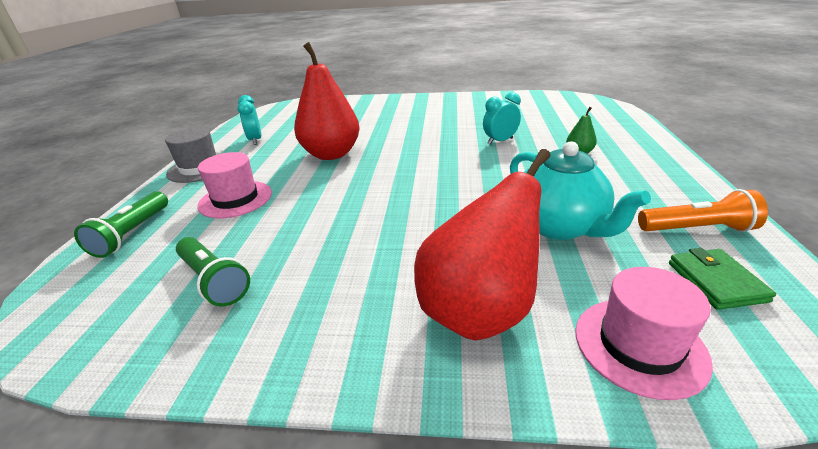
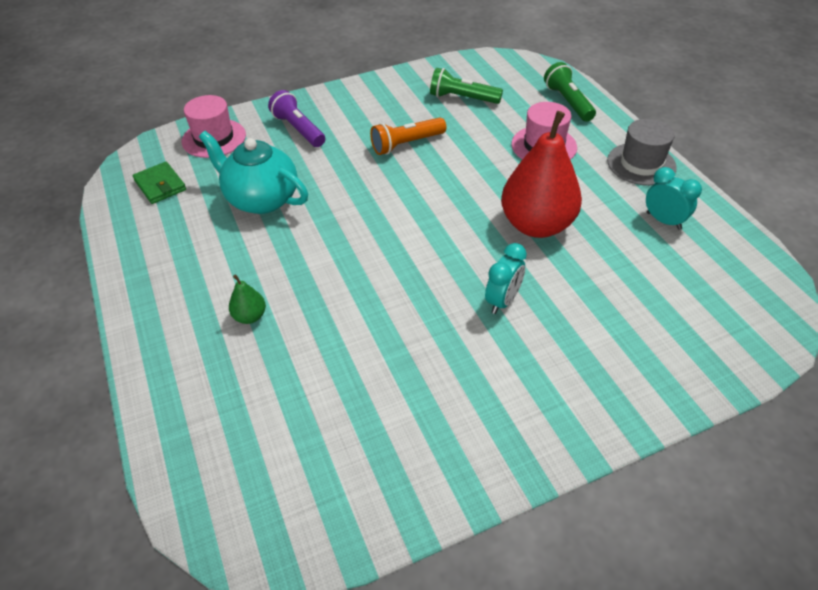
camera: 150 degrees right, 15 degrees up
red pear [414,149,550,341] -> purple flashlight [268,90,325,147]
turquoise clock [483,92,521,145] -> turquoise clock moved to [485,243,527,314]
orange flashlight [638,189,768,232] -> orange flashlight moved to [370,117,446,155]

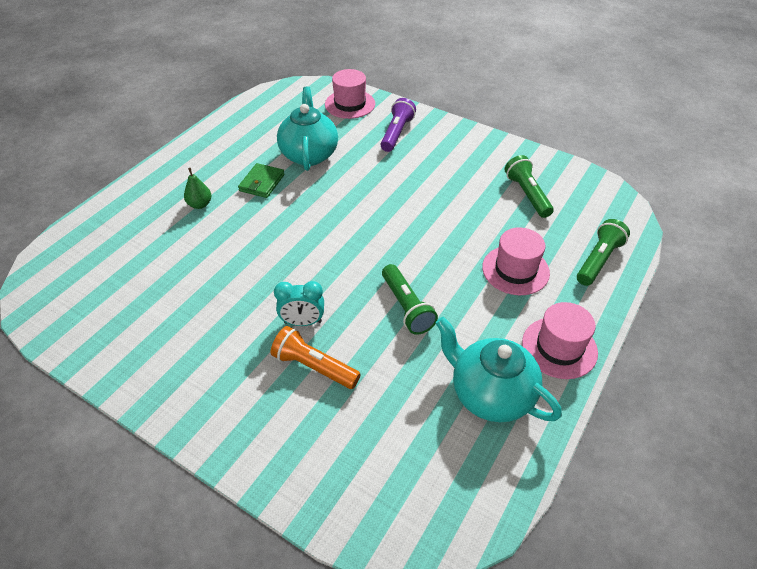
camera: 55 degrees right, 0 degrees up
green wallet [133,162,186,204] -> green wallet moved to [238,163,284,198]
orange flashlight [370,117,446,155] -> orange flashlight moved to [271,326,361,389]
red pear [501,111,582,238] -> green flashlight [382,264,438,335]
grey hat [607,119,677,186] -> pink hat [522,302,598,379]
turquoise clock [646,167,702,230] -> turquoise teapot [436,317,562,422]

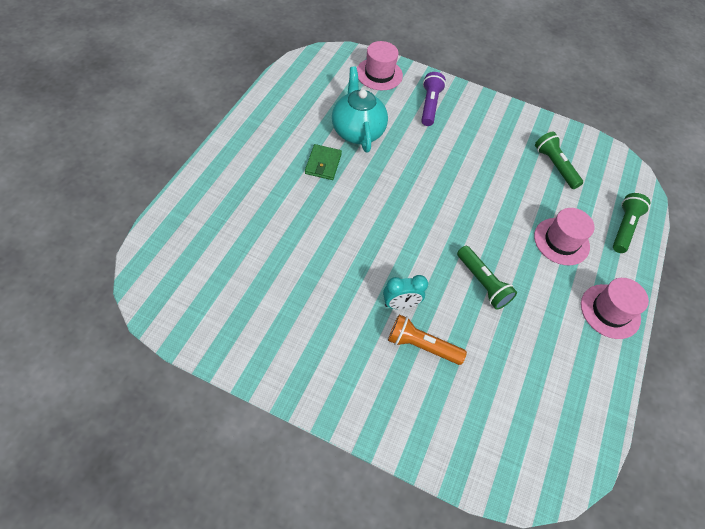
camera: 15 degrees left, 10 degrees up
green pear [184,168,211,209] -> none
turquoise teapot [436,317,562,422] -> none

